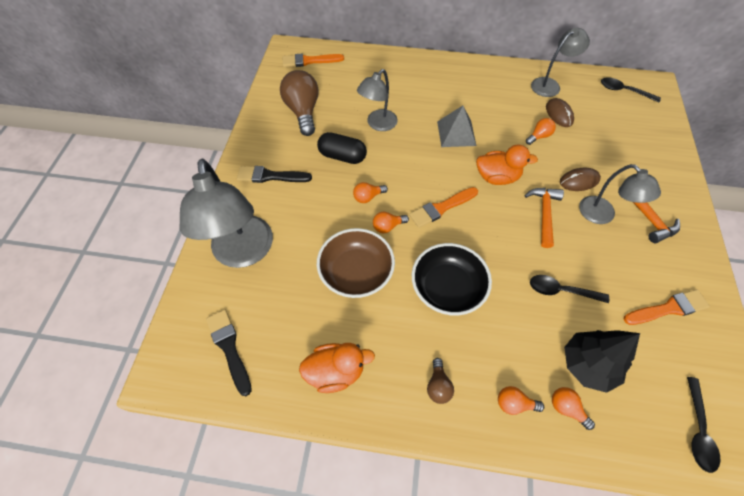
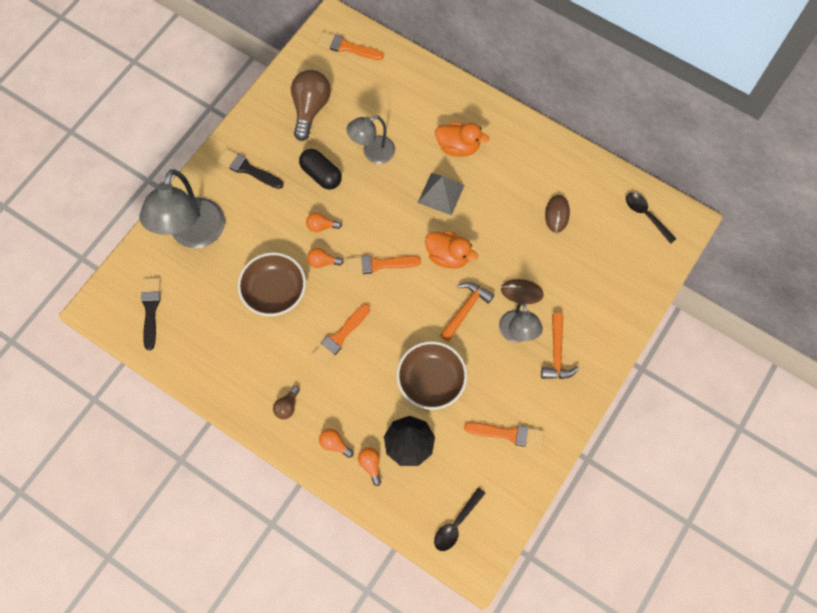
camera: 25 degrees right, 10 degrees up
orange duck [299,343,375,393] -> orange duck moved to [435,122,489,157]
black bowl [412,243,492,315] -> orange brush [311,304,370,366]
orange light bulb [526,118,556,145] -> none
black spoon [530,275,609,303] -> brown bowl [397,341,467,410]
grey lamp [531,27,590,97] -> none

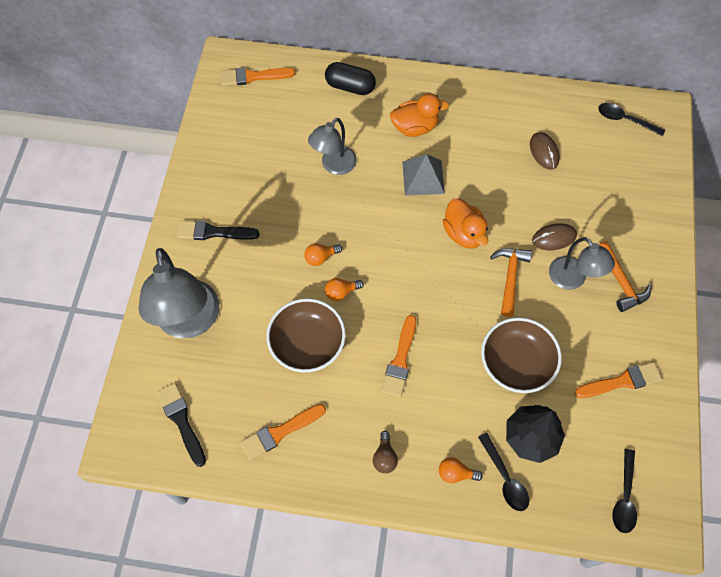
camera: 25 degrees left, 5 degrees down
brown light bulb [291,70,331,141] -> none
black capsule [299,149,342,190] -> black capsule moved to [325,62,376,95]
orange brush [346,255,421,275] -> orange brush moved to [240,404,326,460]
orange light bulb [358,447,381,486] -> black spoon [478,433,529,511]
orange duck [425,230,478,269] -> orange duck turned 60 degrees clockwise [443,198,488,249]

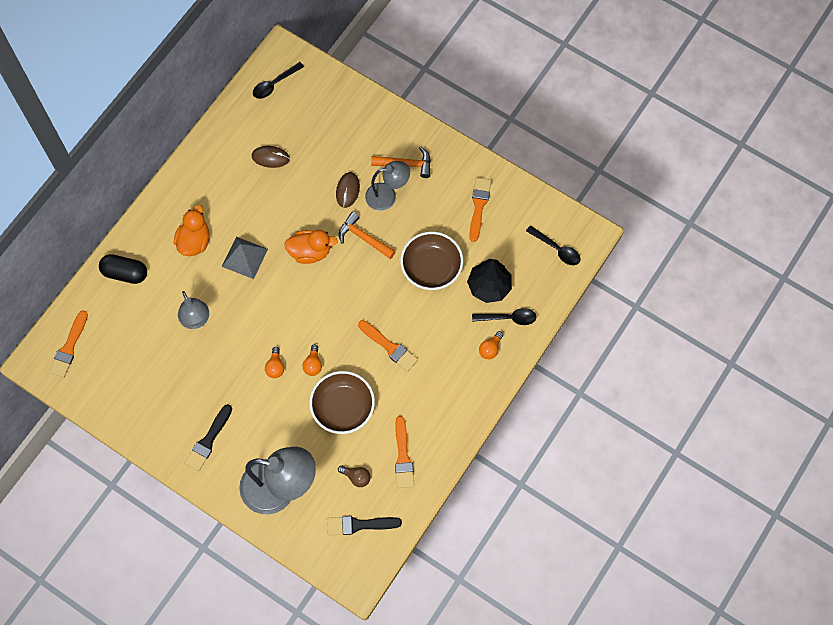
camera: 65 degrees left, 5 degrees up
black capsule [325,62,376,95] -> black capsule turned 60 degrees clockwise [99,254,147,284]
brown light bulb [373,431,398,473] -> brown light bulb moved to [338,465,371,487]

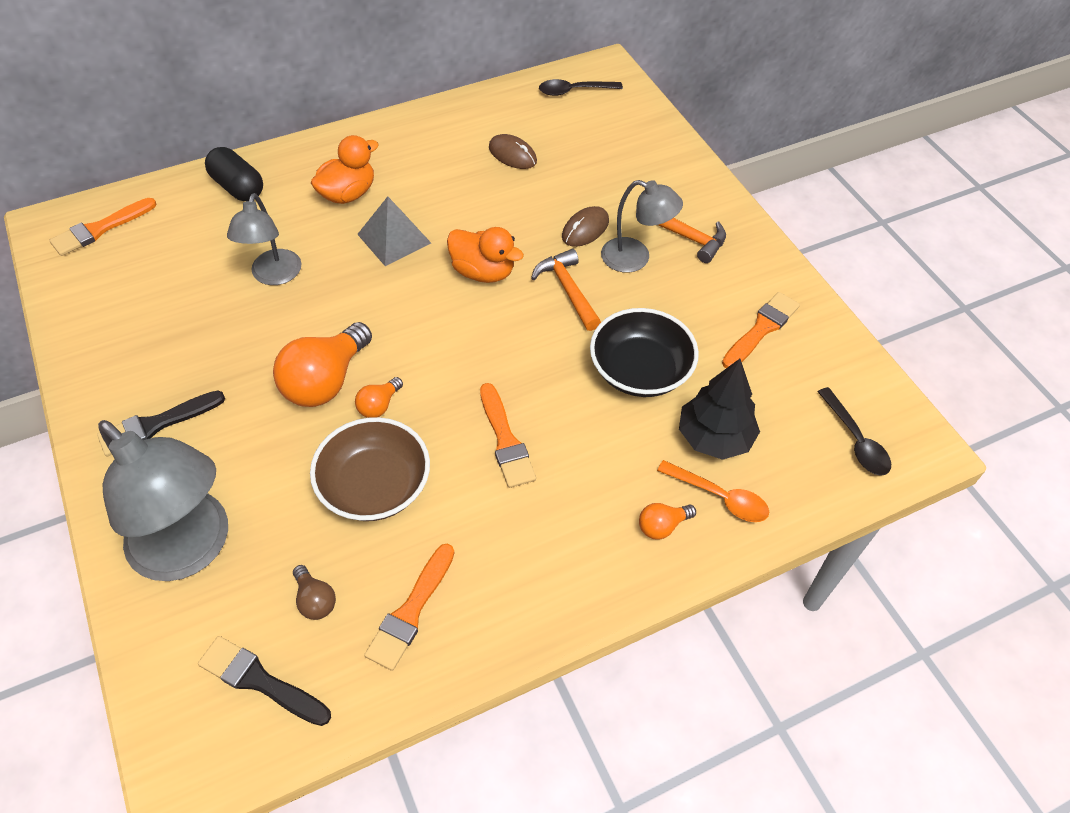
camera: 30 degrees right, 15 degrees down
orange light bulb [265,347,284,378] -> orange light bulb [273,322,372,407], size x2.08
brown bowl [400,232,463,290] -> black bowl [590,308,699,397]
black spoon [472,308,537,325] -> orange spoon [657,460,769,522]

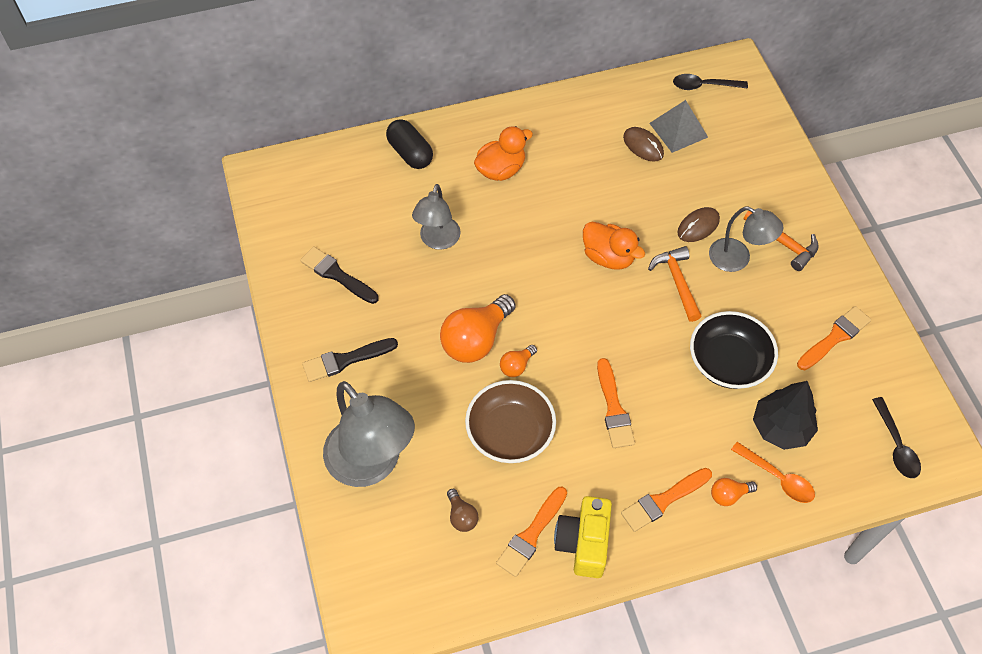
camera: 10 degrees right, 5 degrees up
orange brush [49,198,156,256] -> orange brush moved to [621,468,712,532]
black brush [198,636,331,726] -> black brush moved to [300,246,379,304]
grey pyramid [357,196,431,266] -> grey pyramid moved to [649,100,708,153]
none -> yellow camera [554,496,612,578]

